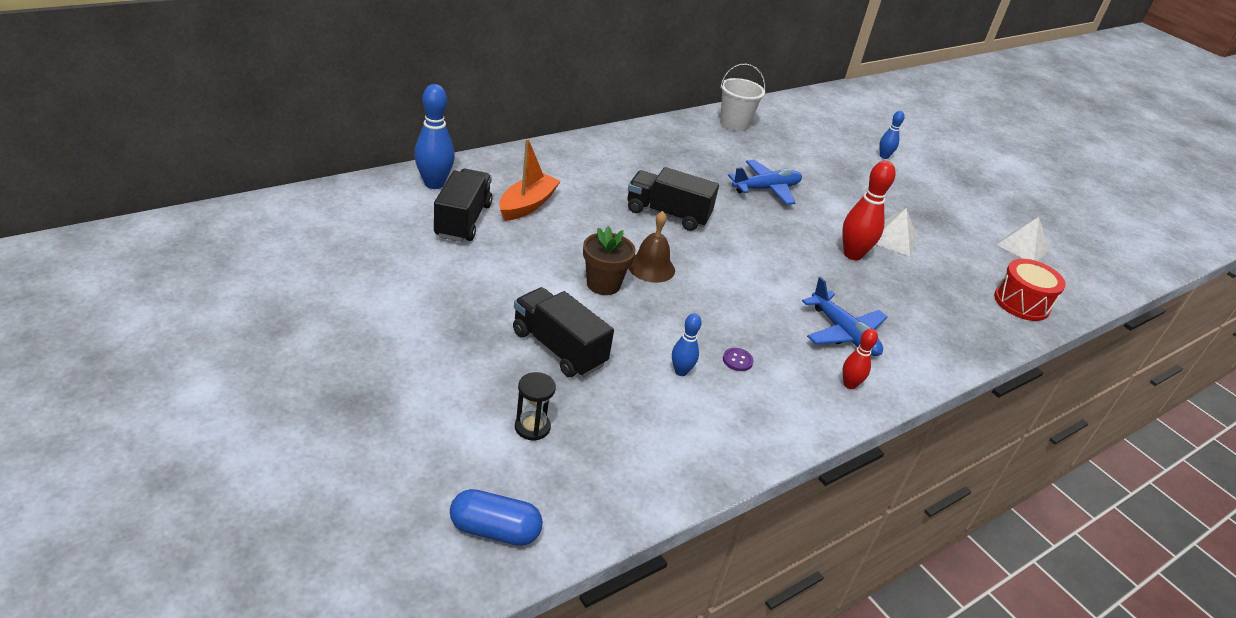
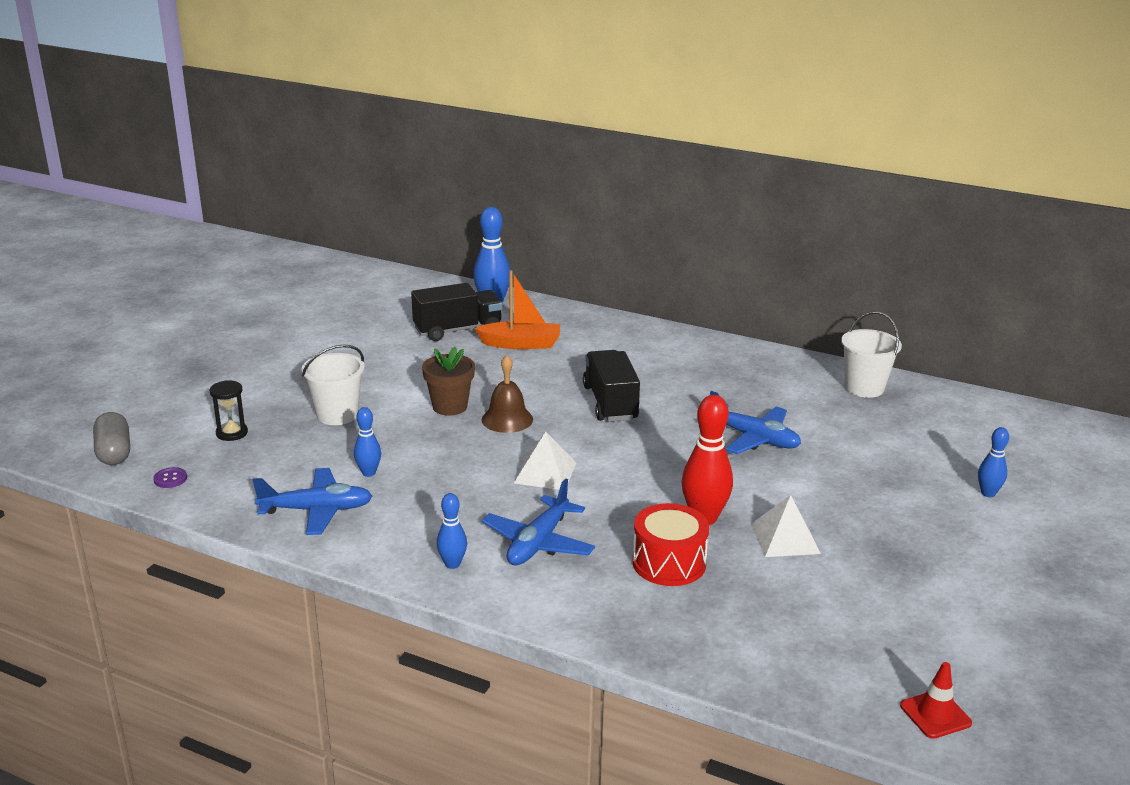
camera: 65 degrees right, 10 degrees down
blue capsule [450,489,543,546] -> grey capsule [93,412,130,465]
black truck [513,287,614,377] -> white bucket [301,344,365,425]
purple button [723,348,754,371] -> purple button moved to [153,467,187,488]
red bowling pin [843,329,878,389] -> blue bowling pin [437,493,467,569]
red drum [994,259,1066,321] -> red drum moved to [632,503,709,586]
white pyramid [997,217,1049,261] -> white pyramid moved to [514,432,576,490]
none -> blue plane [253,468,372,535]
none -> red traffic cone [900,662,972,739]

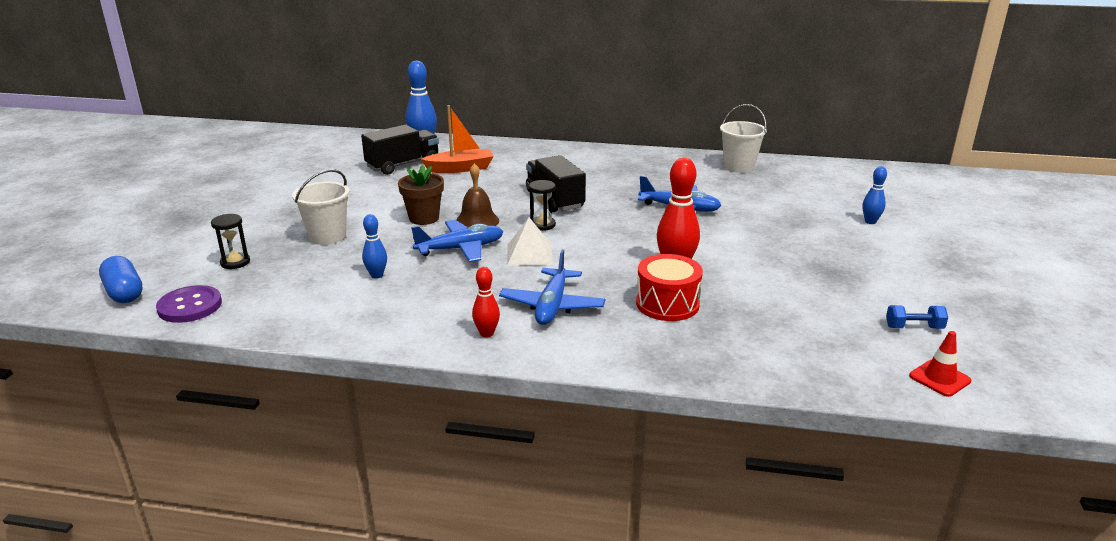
camera: 15 degrees left, 0 degrees up
grey capsule [93,412,130,465] -> blue capsule [99,256,143,303]
purple button [153,467,187,488] -> purple button [156,285,222,323], size x1.98
blue plane [253,468,372,535] -> blue plane moved to [411,220,503,262]
blue bowling pin [437,493,467,569] -> red bowling pin [472,267,500,338]
white pyramid [751,495,821,557] -> none
none -> black hourglass [529,180,556,231]
none -> blue dumbbell [886,305,948,329]

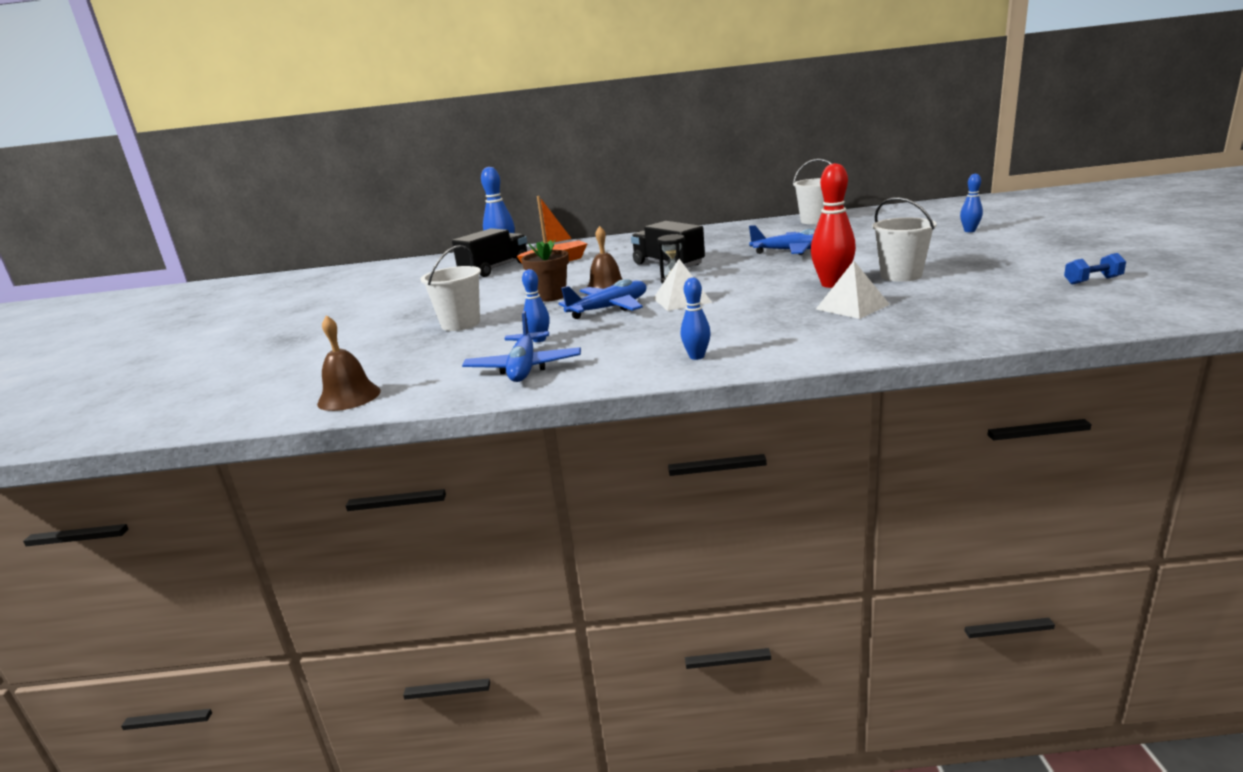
camera: 10 degrees left, 5 degrees down
blue capsule [99,256,143,303] -> none
purple button [156,285,222,323] -> brown bell [317,315,381,411]
black hourglass [211,214,250,269] -> none
red bowling pin [472,267,500,338] -> blue bowling pin [681,277,711,360]
blue plane [499,249,605,325] -> blue plane moved to [462,311,581,382]
red drum [636,254,703,321] -> white pyramid [816,261,890,319]
red traffic cone [909,331,971,397] -> none
none -> white bucket [872,197,937,282]

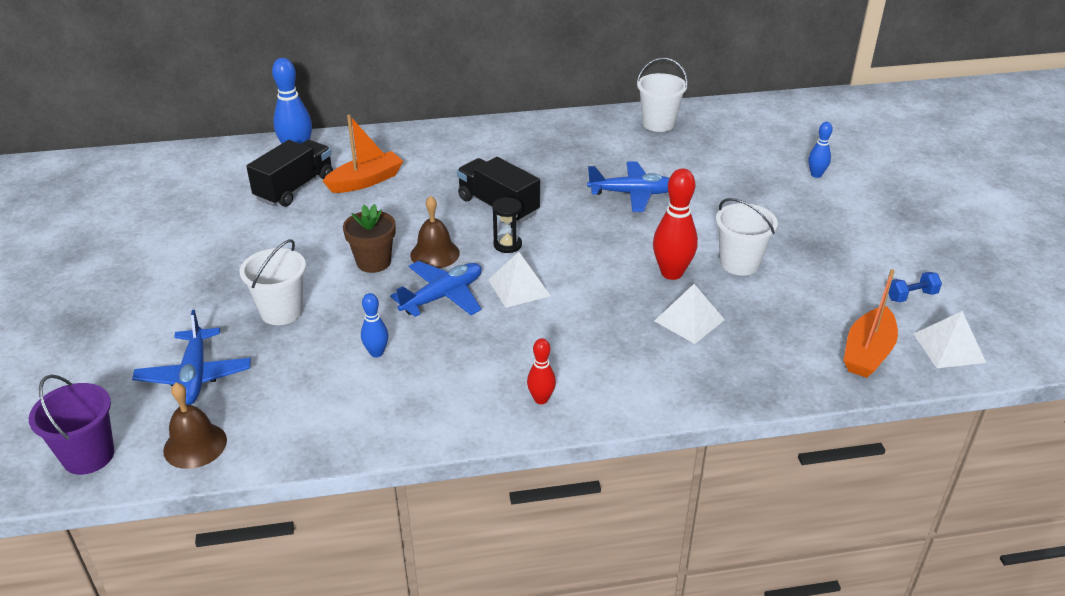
camera: 10 degrees left, 15 degrees up
blue plane [462,311,581,382] -> blue plane moved to [132,310,251,405]
blue bowling pin [681,277,711,360] -> red bowling pin [527,338,556,404]
none -> purple bucket [29,374,114,475]
none -> orange boat [844,269,898,378]
none -> white pyramid [914,311,986,368]

